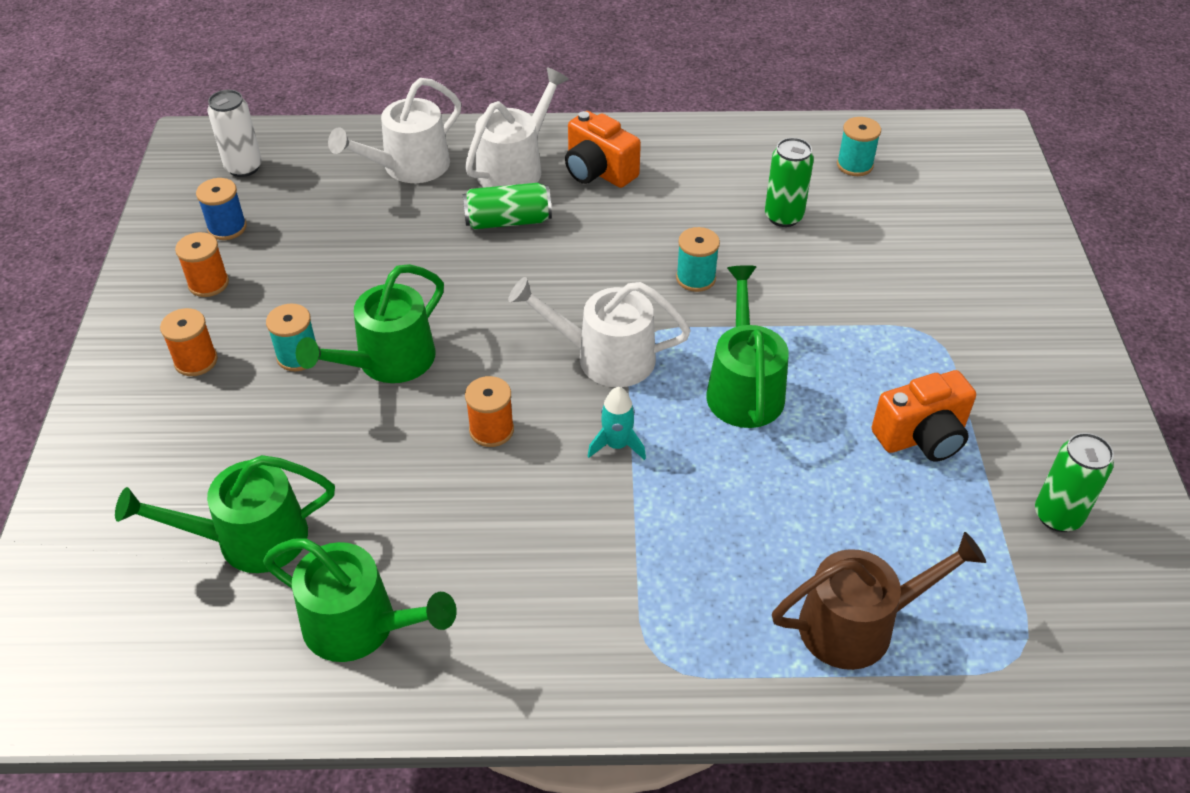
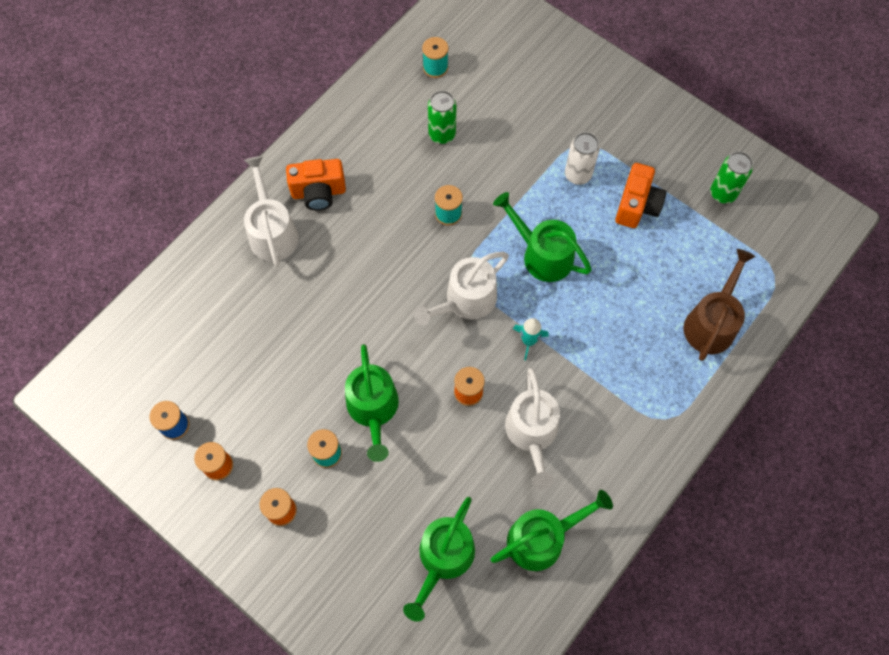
camera: 50 degrees left, 20 degrees up
white can [207,90,262,177] -> white can moved to [565,132,600,185]
white watering can [328,78,461,183] -> white watering can moved to [505,368,560,489]
green can [463,183,552,229] -> none

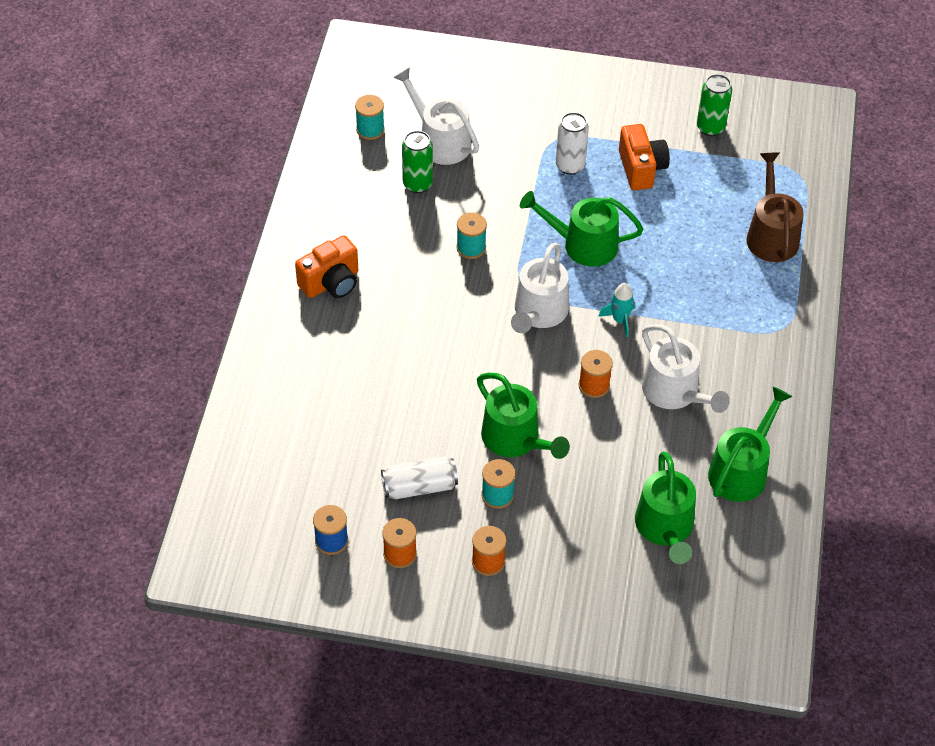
camera: 30 degrees left, 15 degrees down
white watering can [244,156,299,267] -> white watering can moved to [393,67,479,165]
none -> white can [381,456,458,499]

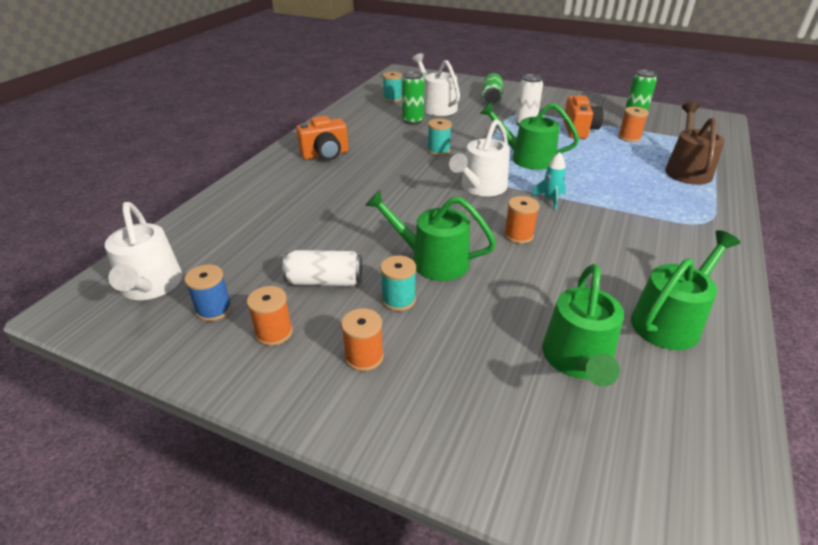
camera: 15 degrees right, 15 degrees down
green watering can [477,372,570,459] -> green watering can turned 135 degrees clockwise [365,190,496,281]
white watering can [642,324,730,413] -> white watering can moved to [105,202,182,300]
none -> green can [482,73,503,105]
none -> orange spool [618,107,649,142]

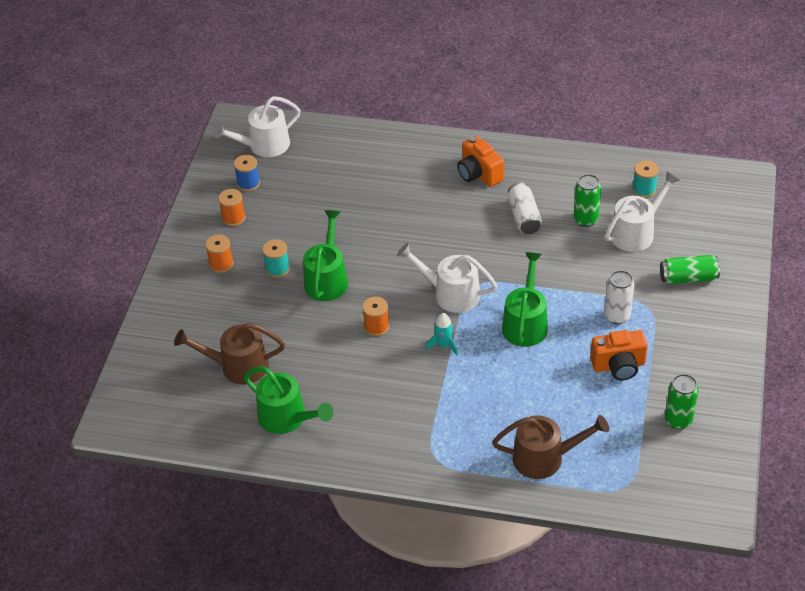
camera: 80 degrees right, 10 degrees up
white can [283,250,362,286] -> white can moved to [508,183,542,234]
turquoise spool [427,119,452,156] -> none
green watering can [542,264,624,387] -> brown watering can [174,323,285,384]
orange spool [618,107,649,142] -> none

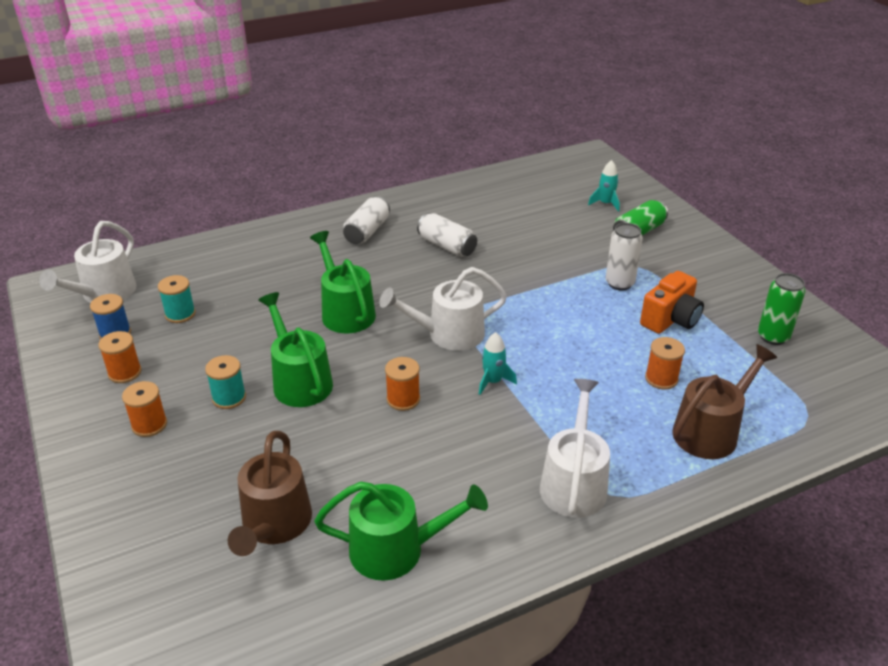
camera: 40 degrees left, 10 degrees down
brown watering can [174,323,285,384] -> brown watering can turned 45 degrees counterclockwise [228,431,312,556]
orange camera [457,136,504,187] -> white can [343,196,390,244]
green watering can [502,252,548,347] -> green watering can moved to [310,231,376,334]
green can [574,174,601,227] -> none
white watering can [605,172,680,252] -> white watering can moved to [540,379,610,518]
turquoise spool [632,161,659,198] -> turquoise spool moved to [158,275,196,323]
none -> turquoise rocket [588,160,620,212]
none -> orange spool [645,337,685,389]

